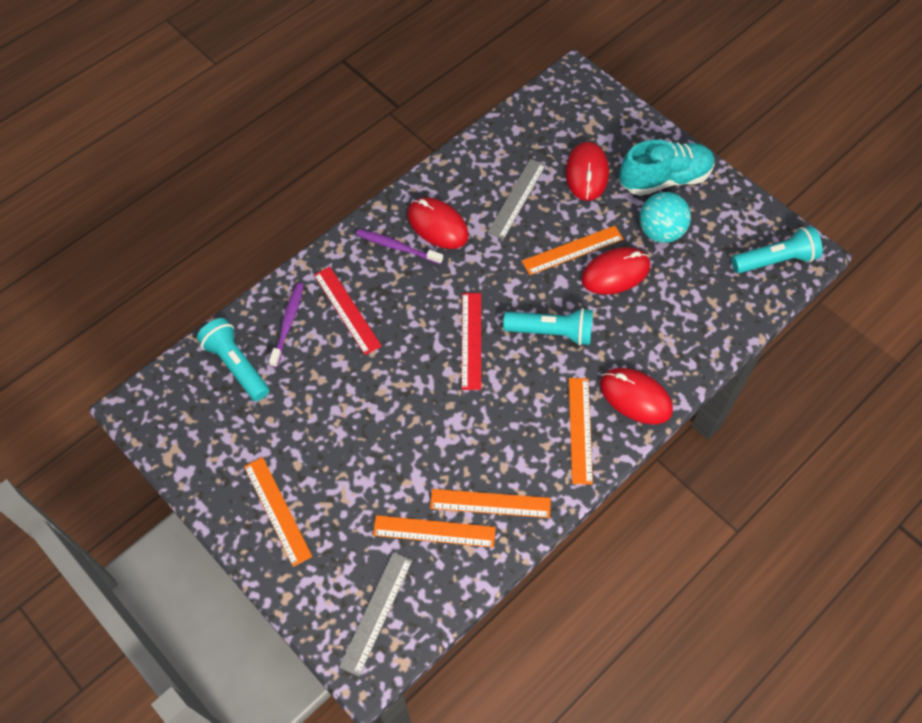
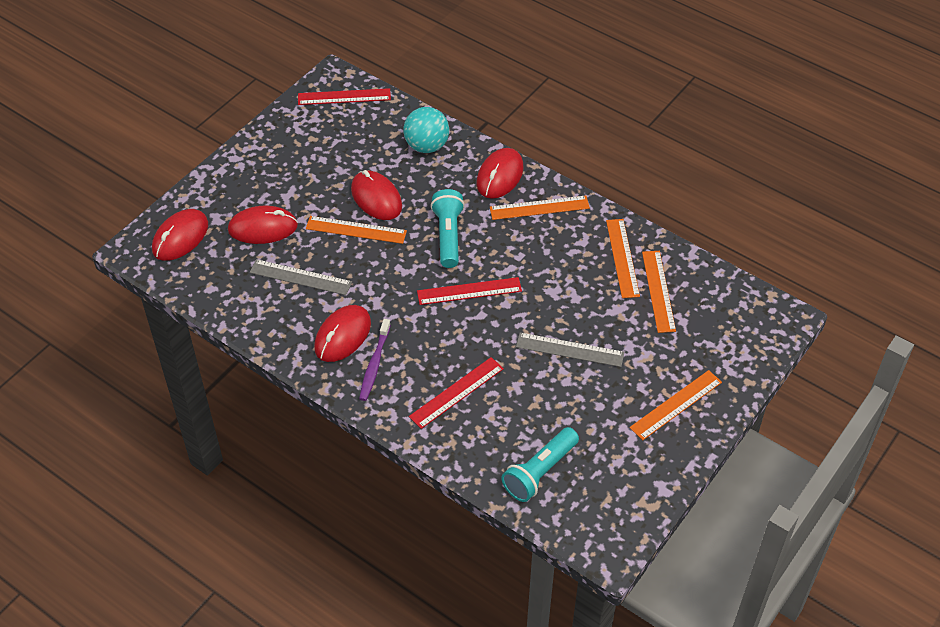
camera: 100 degrees left, 10 degrees down
purple toothbrush [269,283,304,368] -> none
grey ruler [339,552,413,676] -> grey ruler moved to [516,332,624,367]
orange ruler [522,226,623,275] -> orange ruler turned 45 degrees counterclockwise [306,216,407,244]
turquoise shoe [619,140,714,196] -> none
turquoise ball [639,192,691,243] -> turquoise ball moved to [404,107,449,153]
turquoise flashlight [731,226,823,273] -> red ruler [298,88,391,105]
none -> red mouse [152,209,208,261]

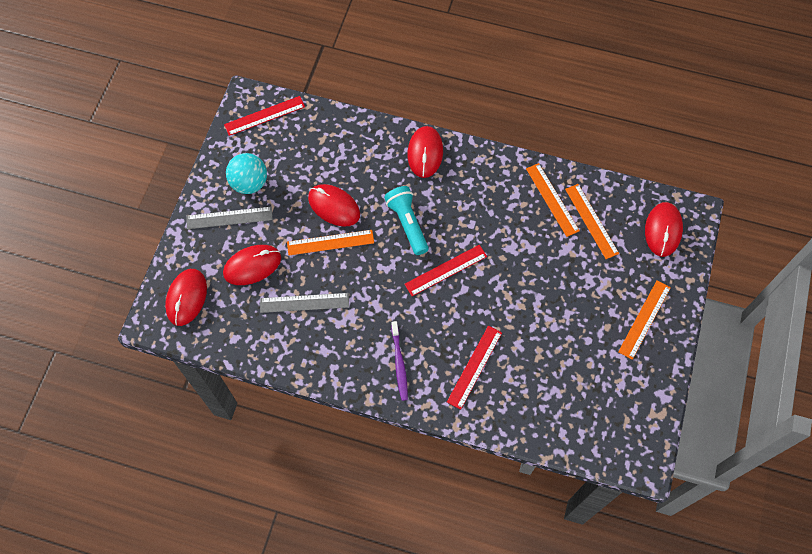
camera: 20 degrees left, 15 degrees up
red mouse [314,305,371,362] -> red mouse moved to [645,202,683,257]
turquoise ball [404,107,449,153] -> turquoise ball moved to [226,153,267,194]
orange ruler [490,195,590,220] -> none
turquoise flashlight [501,427,579,502] -> none
grey ruler [516,332,624,367] -> grey ruler moved to [186,207,273,229]

